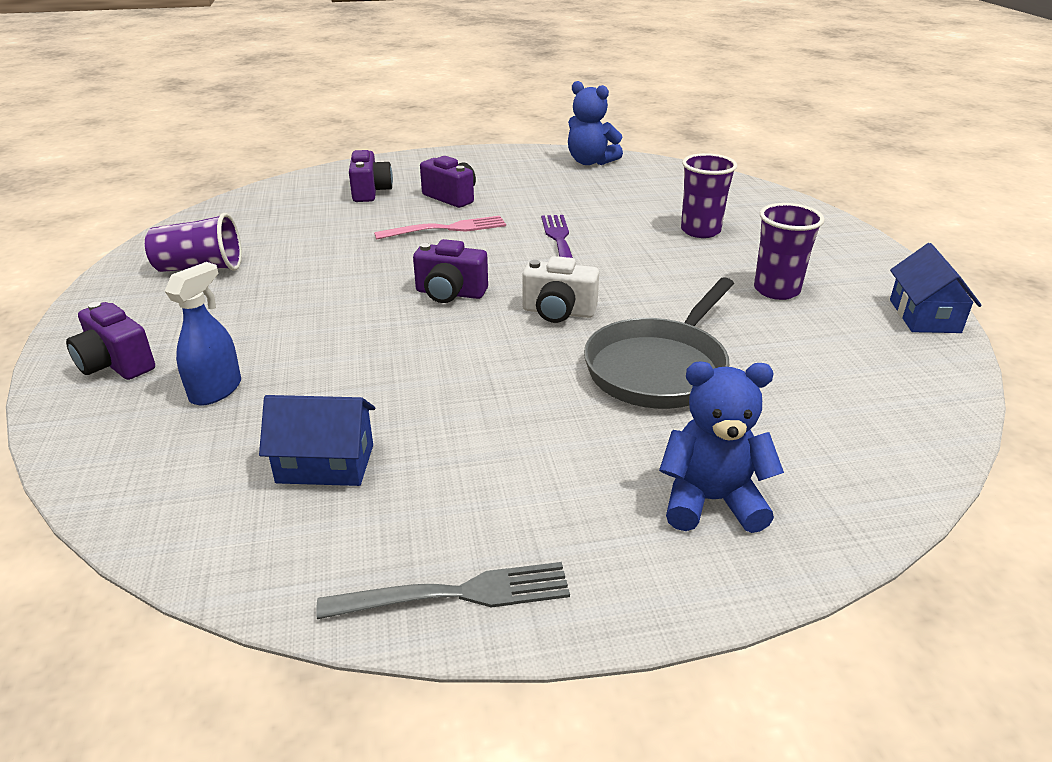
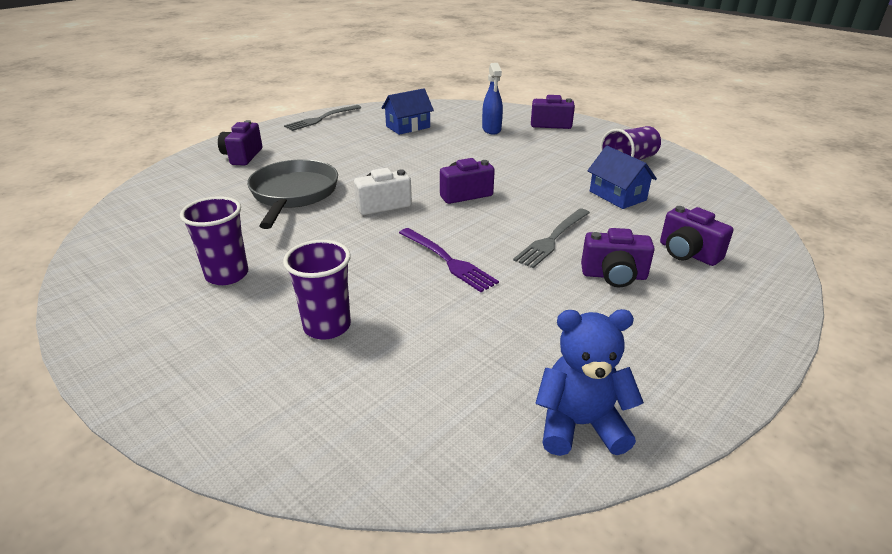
camera: 145 degrees right, 0 degrees up
pink fork [374,216,506,240] -> grey fork [513,209,590,268]
blue teddy bear [659,361,784,533] -> purple camera [218,120,262,166]
blue house [890,243,982,333] -> blue house moved to [587,146,657,209]

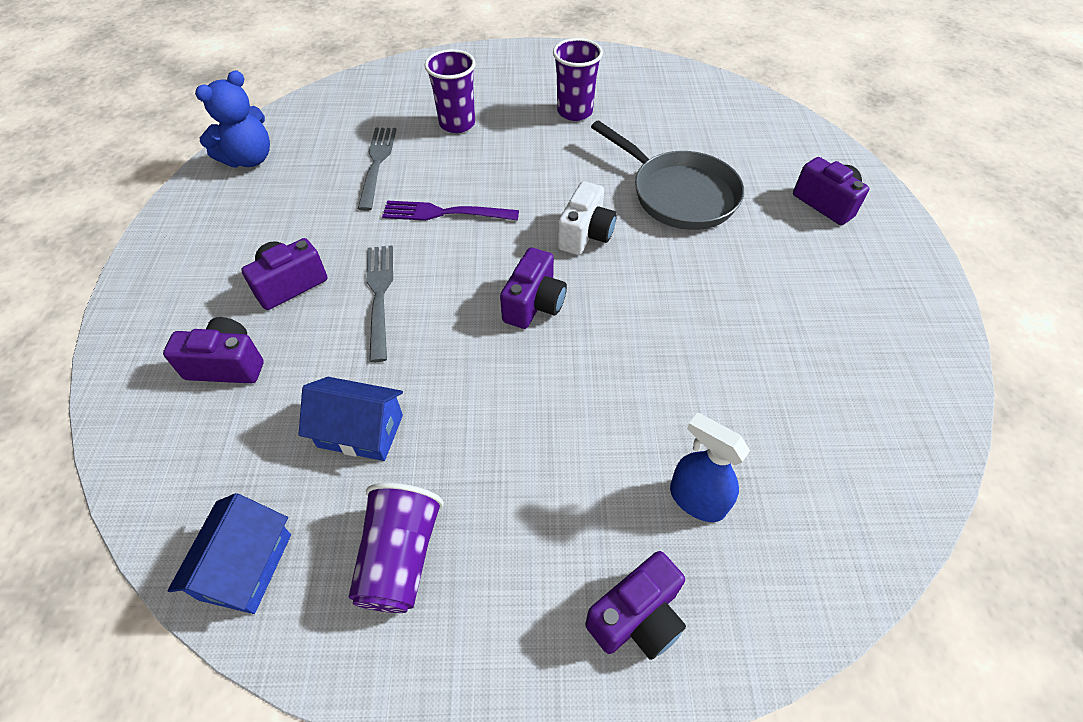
camera: 135 degrees right, 20 degrees up
grey fork [284,105,362,131] -> grey fork moved to [358,128,396,211]
blue house [382,88,434,135] -> blue house moved to [168,493,291,614]

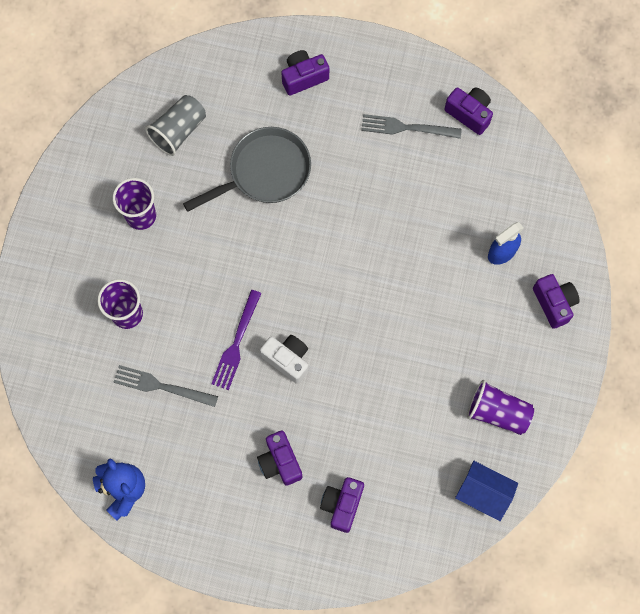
camera: 75 degrees left, 20 degrees up
blue house [298,377,403,461] -> none
grey fork [366,245,393,362] -> grey fork moved to [361,114,462,139]
purple camera [500,248,567,329] -> purple camera moved to [445,87,493,135]
white camera [557,181,617,255] -> white camera moved to [260,335,309,384]
none -> grey cup [145,95,206,156]

